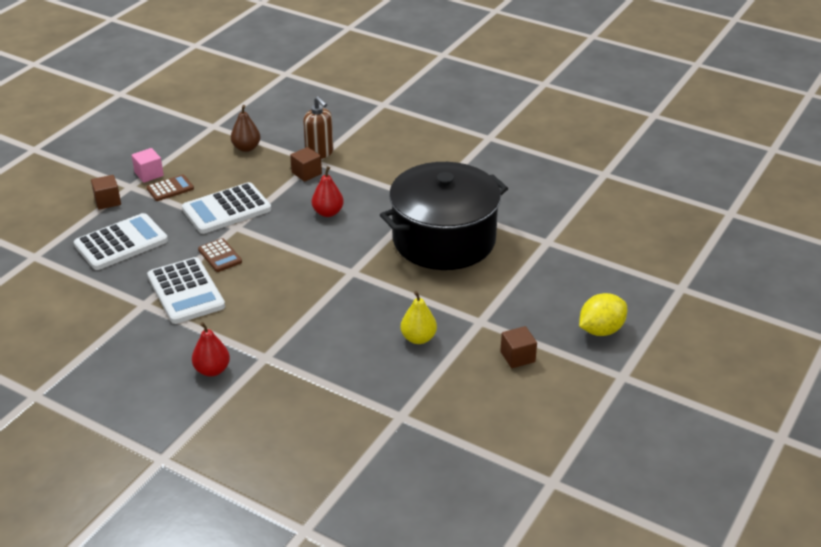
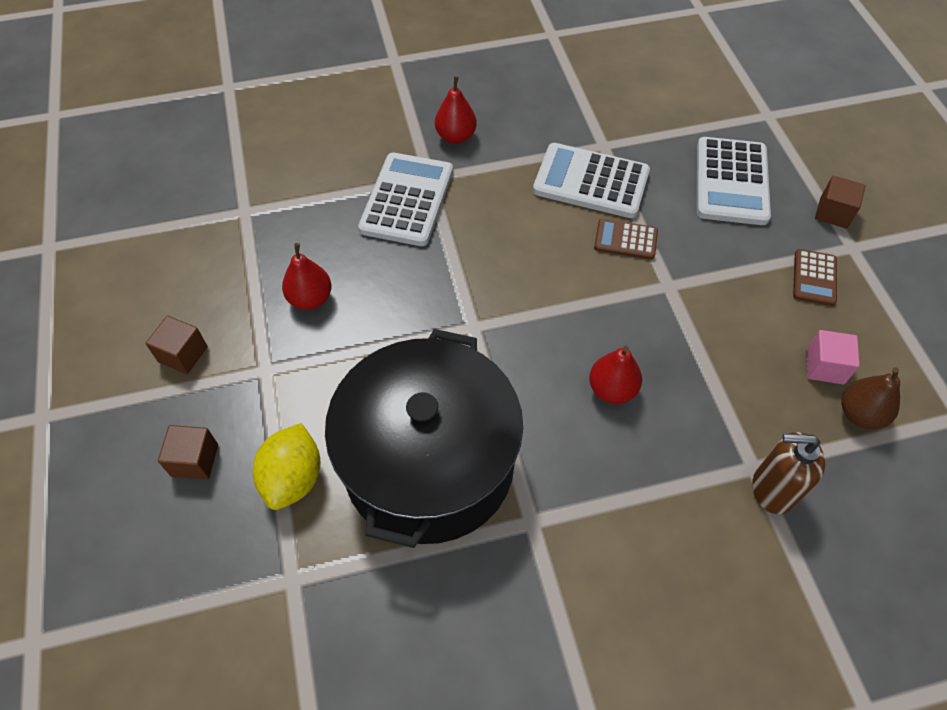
camera: 135 degrees right, 20 degrees up
pink cube [132,148,164,183] -> pink cube moved to [806,330,860,385]
white calculator [182,182,271,234] -> white calculator moved to [358,153,453,246]
brown cube [290,147,322,182] -> brown cube moved to [158,425,218,480]
yellow pear [400,291,437,344] -> red pear [282,243,332,310]
yellow lemon [579,293,627,336] -> yellow lemon moved to [253,423,321,510]

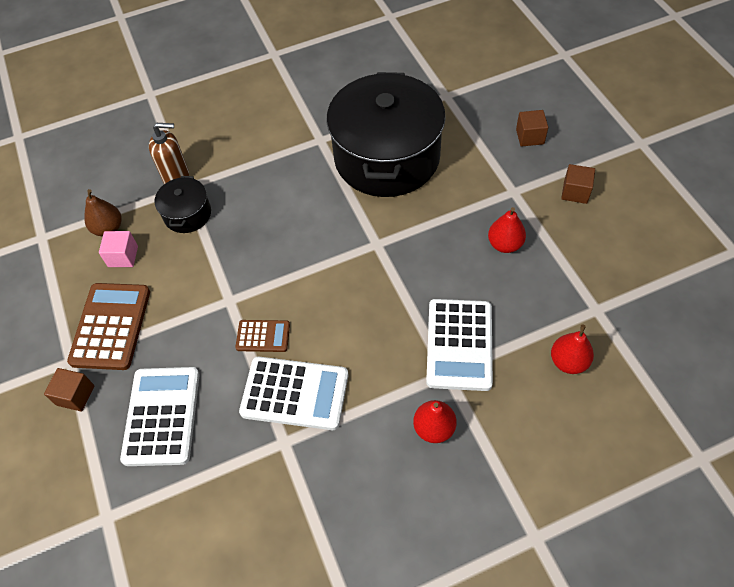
camera: 175 degrees right, 0 degrees up
yellow lemon [253,423,321,510] -> none
red pear [589,346,642,404] -> red pear moved to [551,325,594,374]
brown calculator [793,249,837,306] -> brown calculator [67,283,150,370], size x1.85
none -> black pot [154,176,211,233]

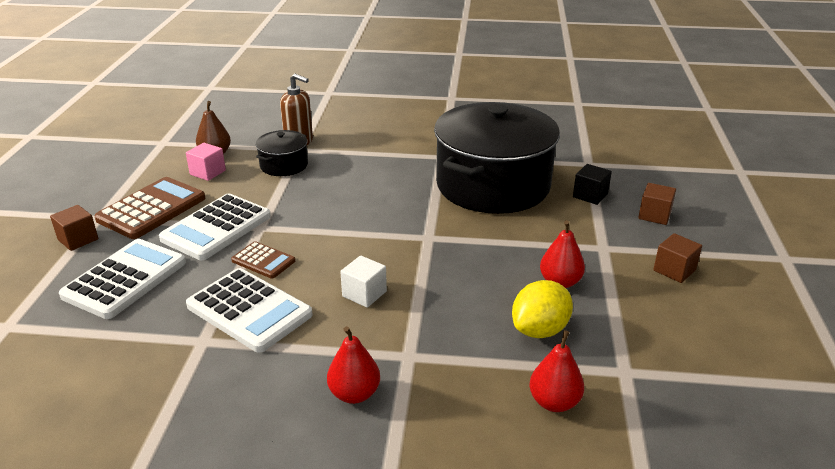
camera: 25 degrees right, 25 degrees down
white calculator [426,299,493,391] -> white calculator moved to [159,194,271,260]
none -> white cube [340,255,387,308]
none -> yellow lemon [512,280,573,338]
none -> black cube [573,164,612,205]

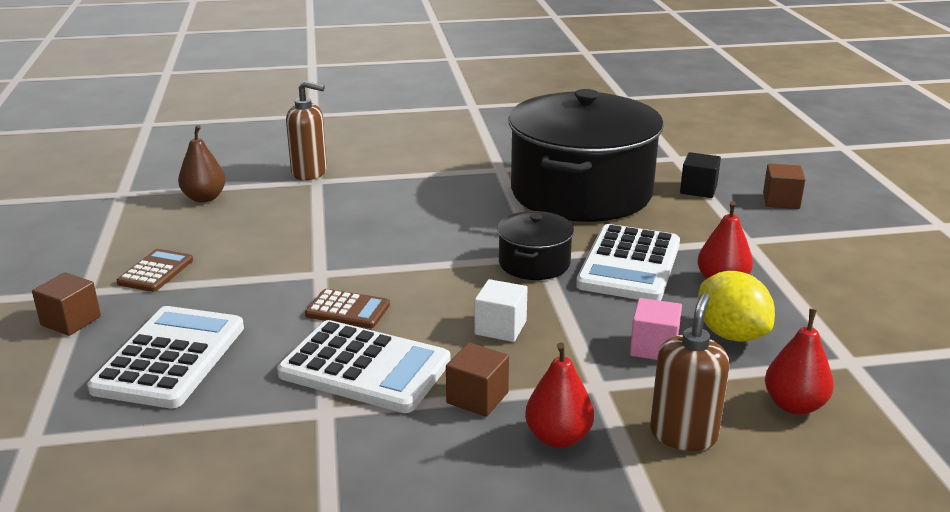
camera: 15 degrees left, 5 degrees down
brown calculator [94,177,205,239] -> brown calculator [116,249,193,292], size x0.54
white calculator [159,194,271,260] -> white calculator moved to [576,224,680,301]
pink cube [186,143,226,181] -> pink cube moved to [630,298,682,360]
black pot [256,130,308,176] -> black pot moved to [497,211,574,280]
yellow lemon [512,280,573,338] -> yellow lemon turned 60 degrees counterclockwise [698,271,775,342]
brown cube [653,233,702,283] -> brown cube moved to [446,343,509,417]
none -> brown soap dispenser [650,293,729,451]

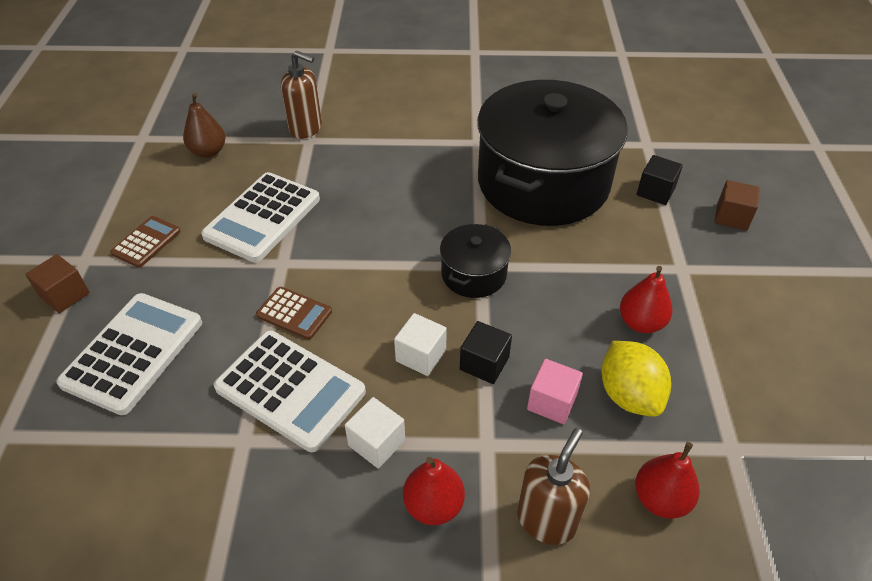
camera: 10 degrees right, 20 degrees up
brown cube [446,343,509,417] -> white cube [345,397,405,468]
white calculator [576,224,680,301] -> white calculator moved to [201,172,320,263]
none -> black cube [460,321,512,384]

